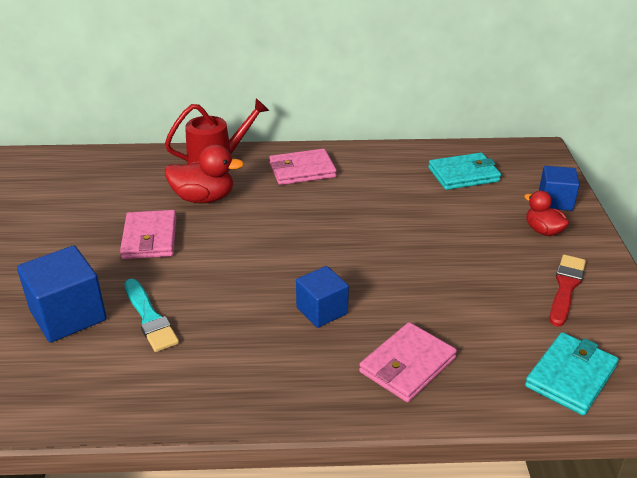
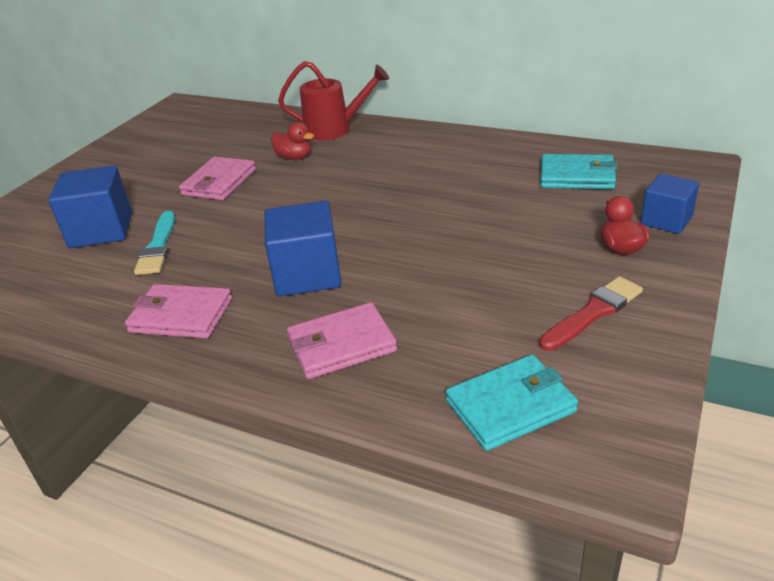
camera: 30 degrees right, 0 degrees up
red duck [165,144,244,203] -> red duck [271,122,314,160], size x0.64
pink wallet [269,148,337,185] -> pink wallet moved to [125,284,232,338]
blue cube [296,266,349,328] -> blue cube [264,201,342,296], size x1.55

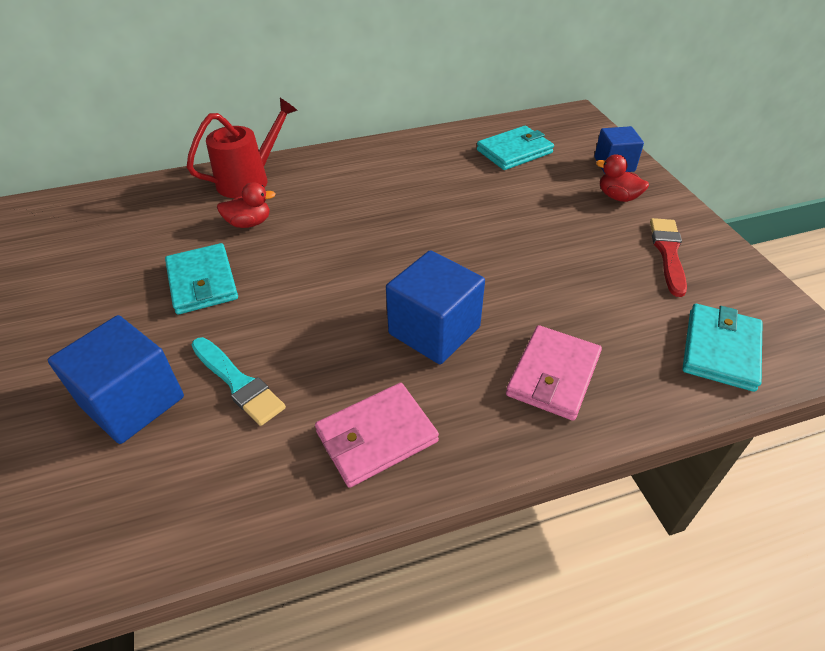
camera: 45 degrees left, 10 degrees up
pink wallet [179,157,256,200] -> turquoise wallet [165,243,238,315]

